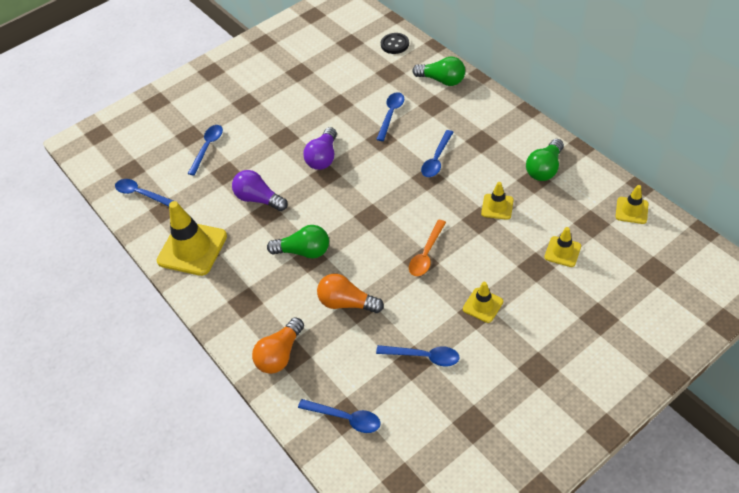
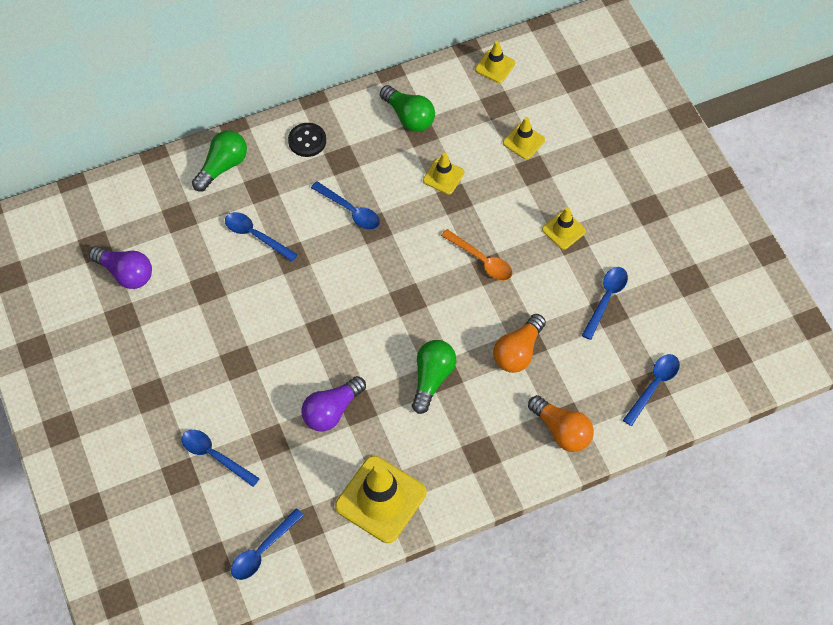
camera: 80 degrees left, 10 degrees up
purple light bulb [304,127,337,170] -> purple light bulb moved to [89,246,152,289]
black button [381,33,409,54] -> black button moved to [288,123,326,157]

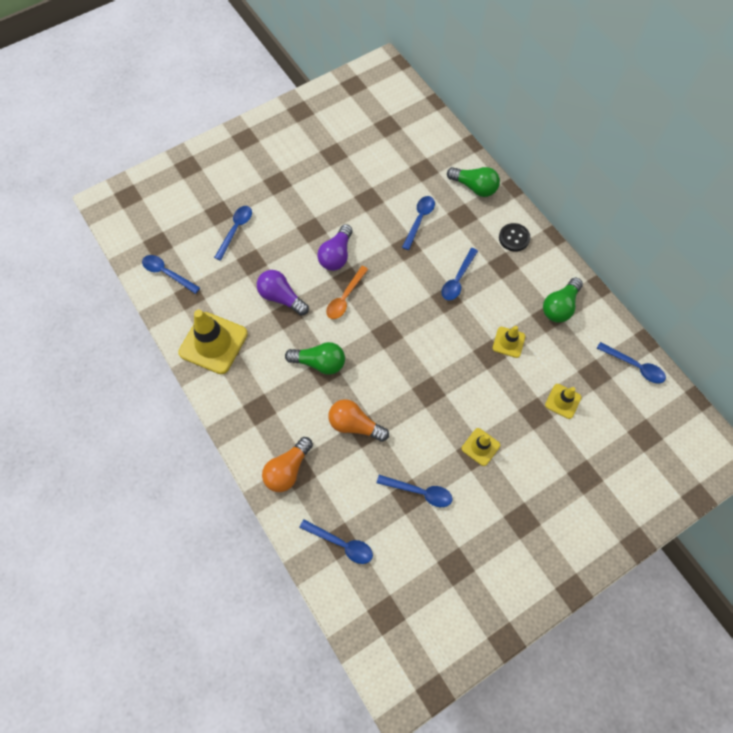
camera: 80 degrees right, 5 degrees up
purple light bulb [89,246,152,289] -> purple light bulb moved to [317,224,353,271]
orange spoon [441,229,512,281] -> orange spoon moved to [326,266,368,319]
yellow traffic cone [475,41,515,83] -> blue spoon [597,342,666,384]

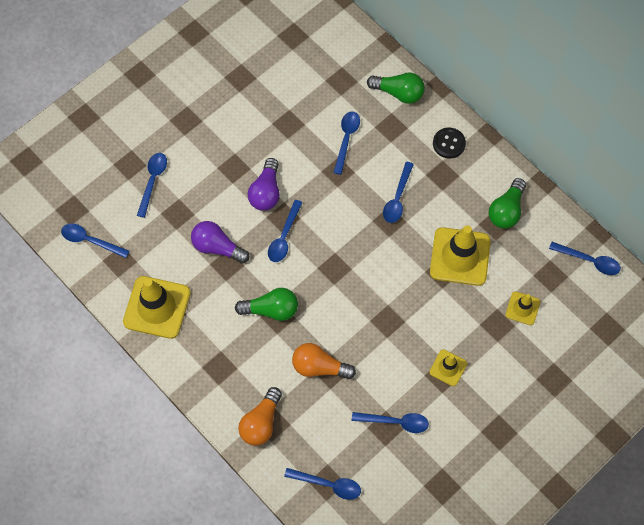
camera: 10 degrees left, 0 degrees up
orange spoon [326,266,368,319] -> blue spoon [268,200,303,262]
yellow traffic cone [492,326,525,358] -> yellow traffic cone [430,225,491,286], size x1.93

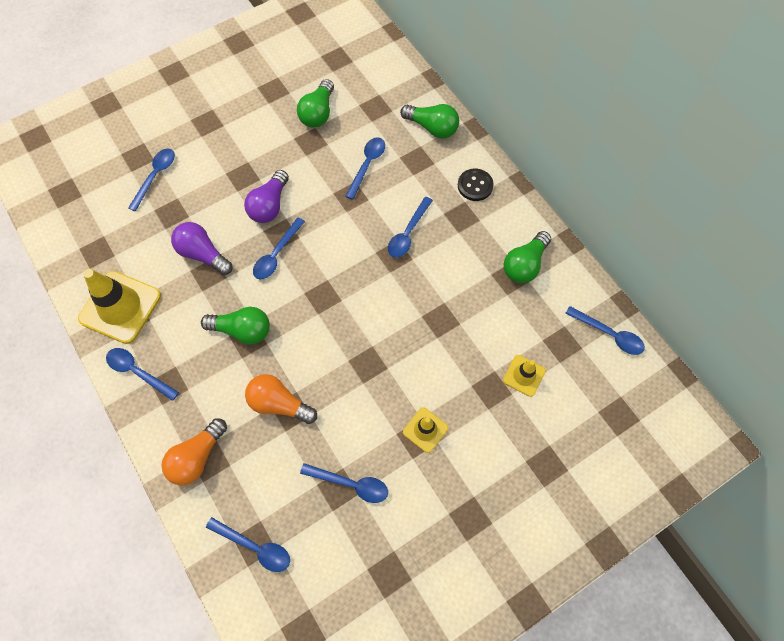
camera: 10 degrees right, 0 degrees up
blue spoon [61,224,130,258] -> blue spoon moved to [106,348,179,401]
yellow traffic cone [430,225,491,286] -> none
none -> green light bulb [297,79,334,128]

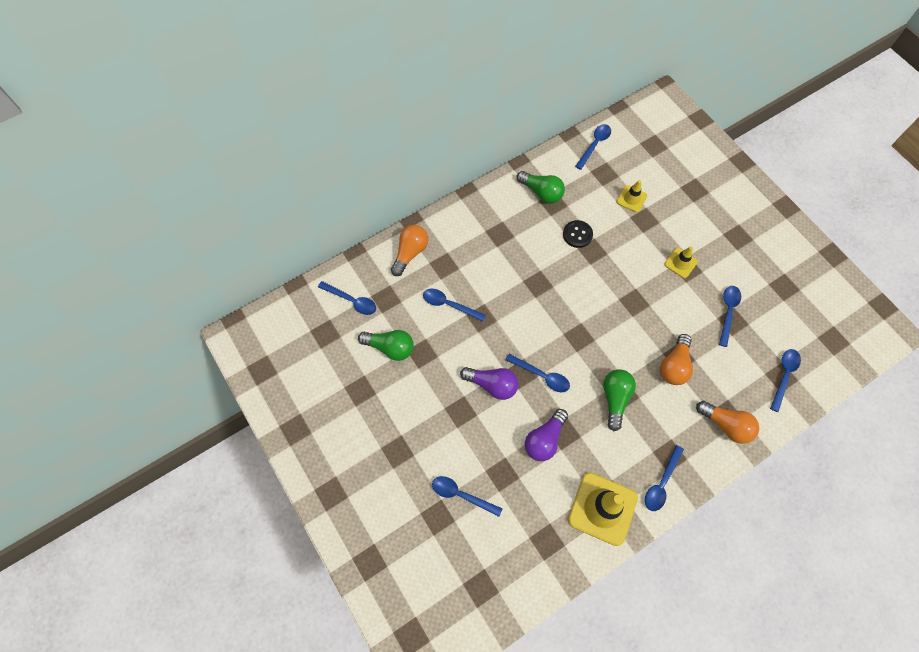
camera: 90 degrees left, 0 degrees up
blue spoon [388,197,433,258] -> blue spoon moved to [318,281,376,315]
green light bulb [400,104,459,139] -> orange light bulb [391,225,428,276]
black button [458,169,494,201] -> black button moved to [563,220,593,248]

